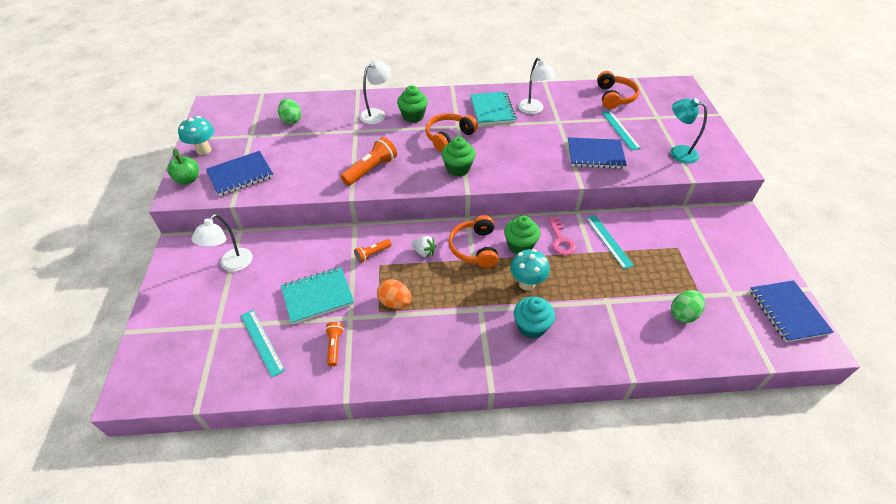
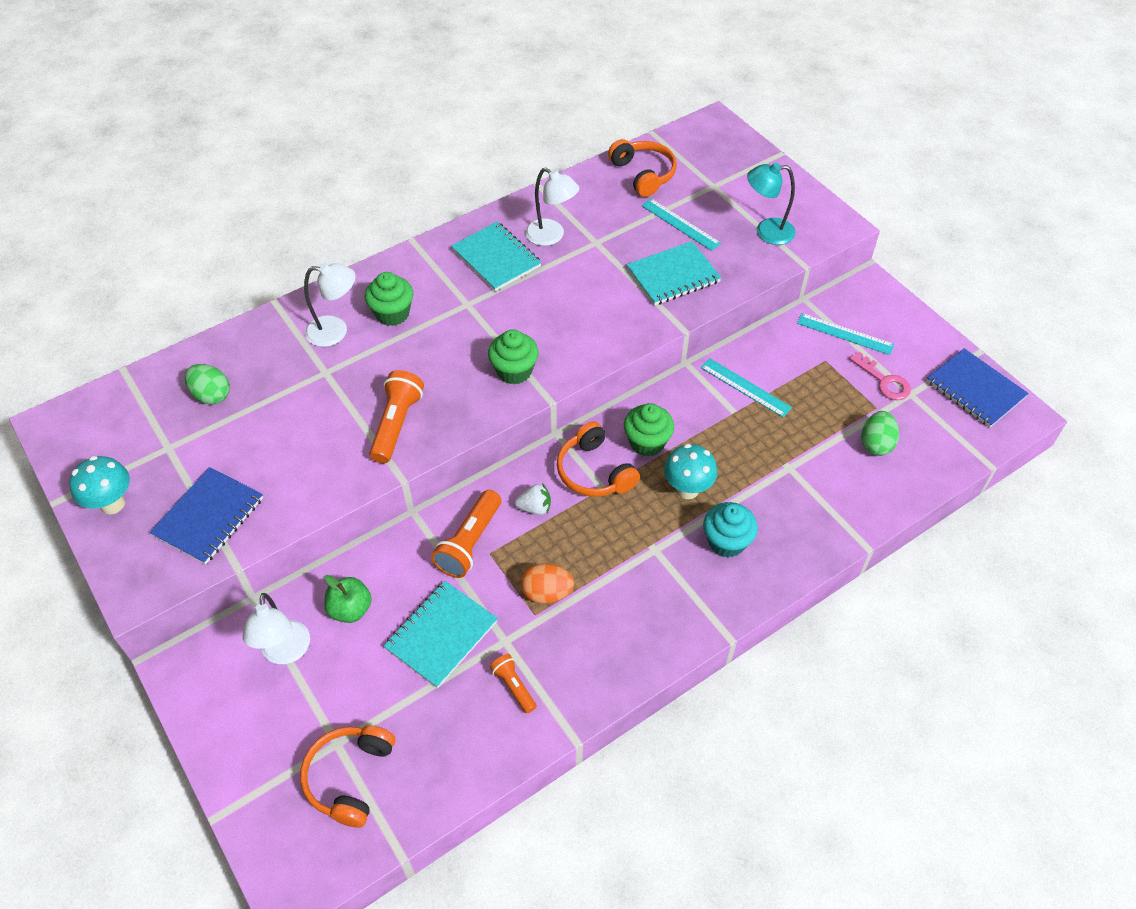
camera: 30 degrees left, 5 degrees up
green apple [168,149,199,184] -> green apple moved to [324,575,372,623]
turquoise ruler [241,310,285,377] -> turquoise ruler moved to [797,313,894,355]
orange flashlight [354,239,392,263] -> orange flashlight [431,490,501,578], size x1.74
white lamp [359,61,391,124] -> white lamp turned 75 degrees clockwise [304,263,356,347]
orange headphones [425,113,478,152] -> orange headphones moved to [300,725,395,827]
pink key [548,217,576,255] -> pink key moved to [849,351,911,400]
blue notebook [568,137,627,169] -> turquoise notebook [626,241,722,306]

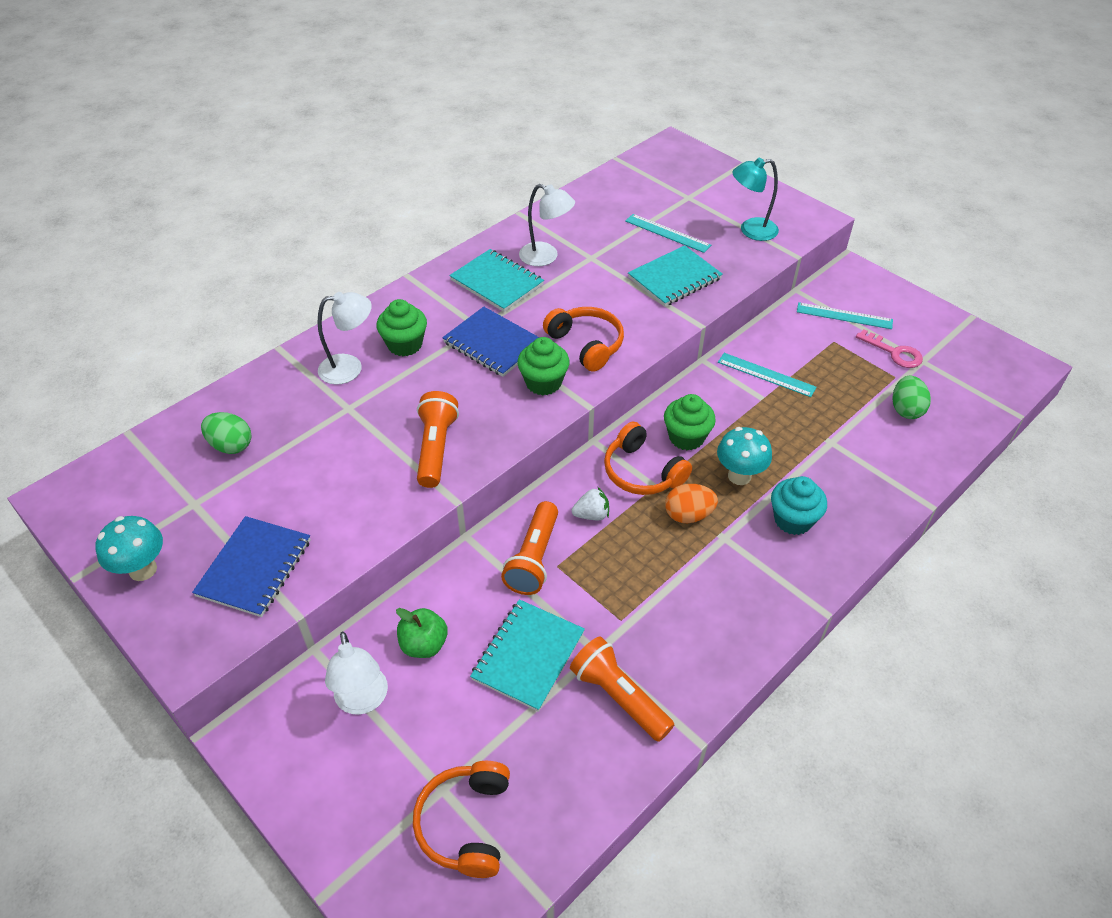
camera: 10 degrees left, 5 degrees down
orange flashlight [490,654,537,713] -> orange flashlight [570,636,674,742], size x1.74
orange egg [521,563,574,603] -> orange egg moved to [665,484,718,523]
orange headphones [608,139,677,197] -> orange headphones moved to [543,307,624,372]
blue notebook [927,348,1029,427] -> blue notebook moved to [442,307,540,377]

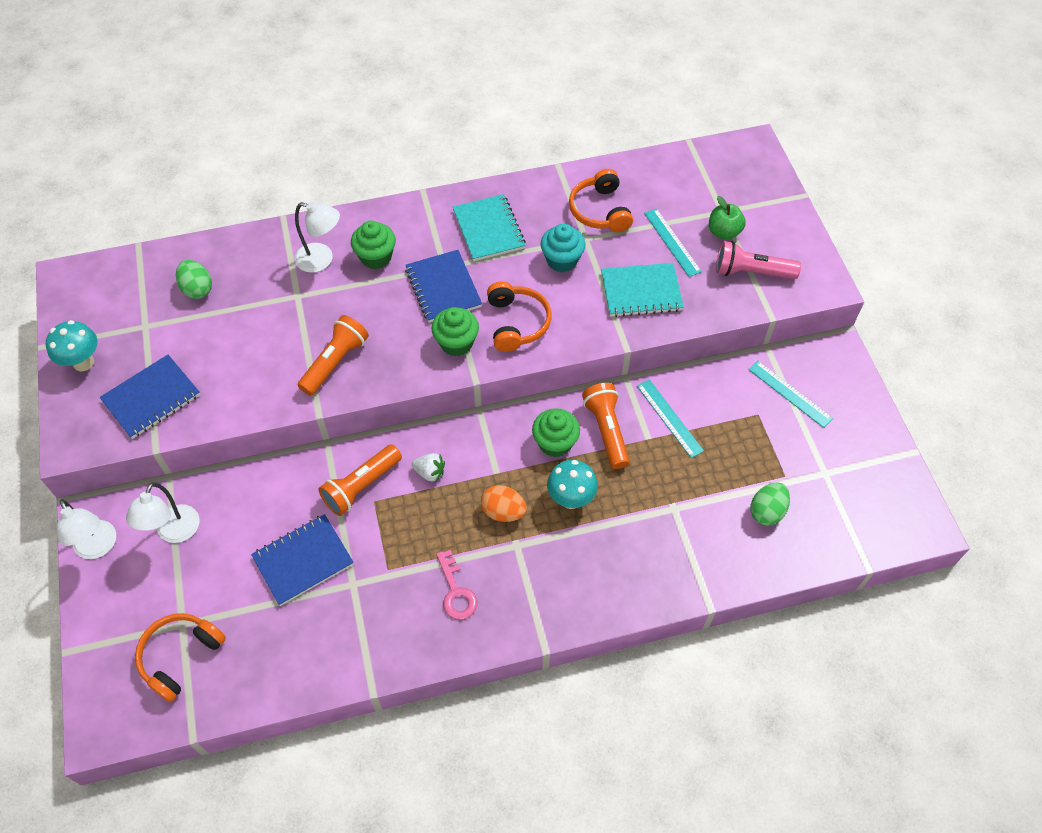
camera: 30 degrees right, 10 degrees up
green apple [396,608,448,658] -> green apple moved to [709,196,746,240]
turquoise notebook [470,599,585,712] -> blue notebook [251,514,354,606]
white lamp [519,184,575,266] -> white lamp moved to [57,499,116,559]
orange flashlight [570,636,674,742] -> orange flashlight moved to [582,383,630,469]
orange headphones [604,422,692,495] -> orange headphones moved to [569,169,633,232]
turquoise lamp [732,158,779,241] -> pink flashlight [716,241,801,279]
turquoise cupcake [771,476,827,535] -> turquoise cupcake moved to [540,224,585,272]
pink key [856,329,923,368] -> pink key moved to [436,550,477,620]

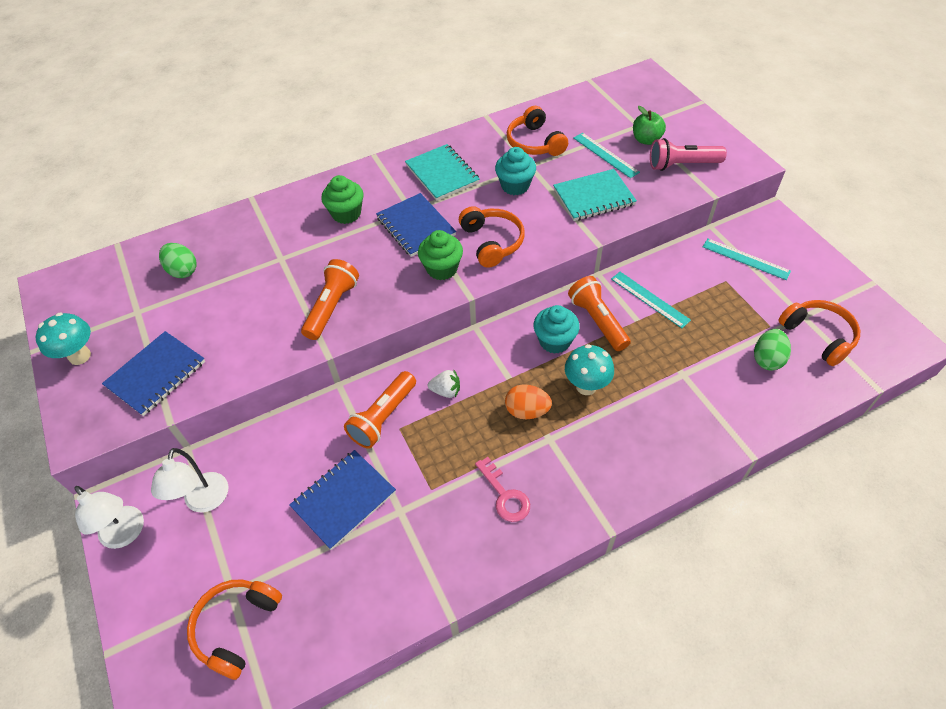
camera: 10 degrees left, 5 degrees down
white lamp [295,202,340,273] -> none
green cupcake [532,408,580,457] -> turquoise cupcake [533,305,580,354]
none -> orange headphones [779,300,860,366]

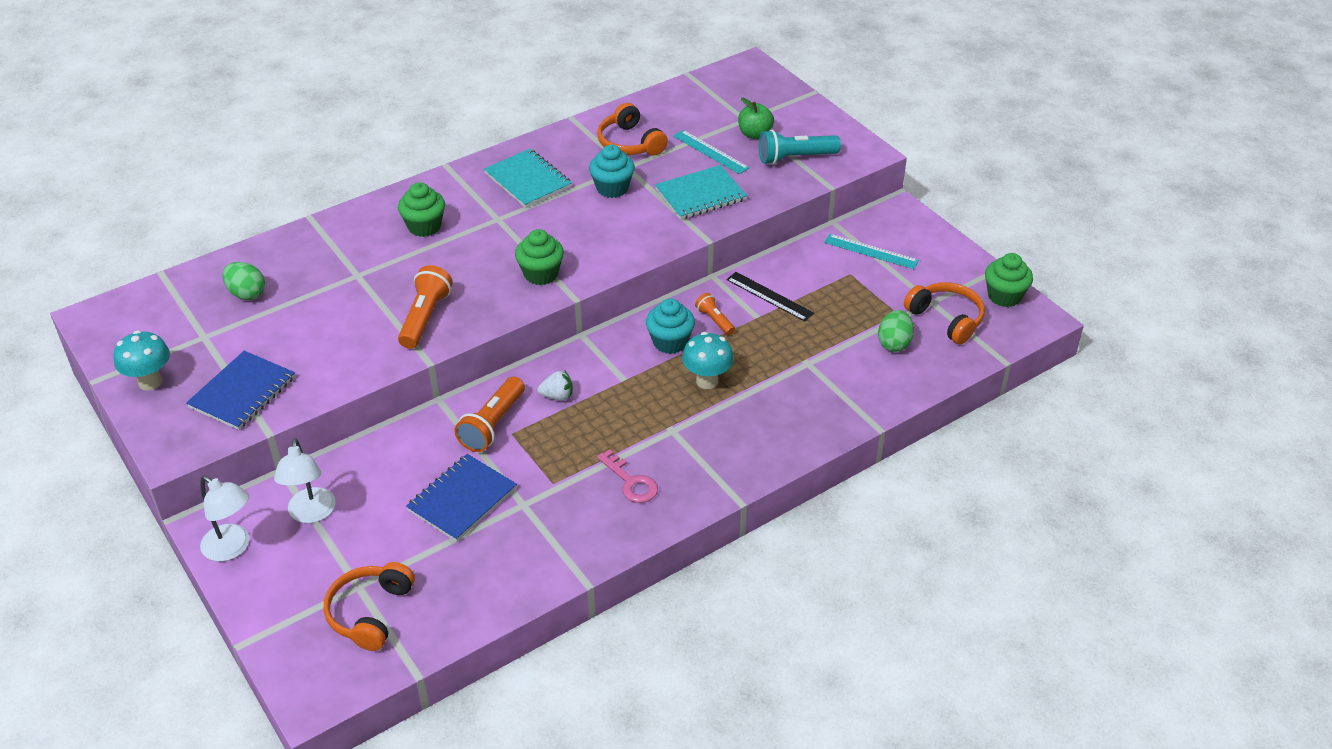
camera: 10 degrees left, 10 degrees down
blue notebook [376,193,456,257] -> none
orange headphones [459,206,525,268] -> none
orange egg [505,384,552,419] -> none
orange flashlight [568,276,631,351] -> orange flashlight [695,293,735,335], size x0.57
turquoise ruler [611,272,691,328] -> black ruler [726,272,814,321]
pink flashlight [650,138,727,171] -> turquoise flashlight [759,130,841,165]
none -> green cupcake [985,253,1033,307]

